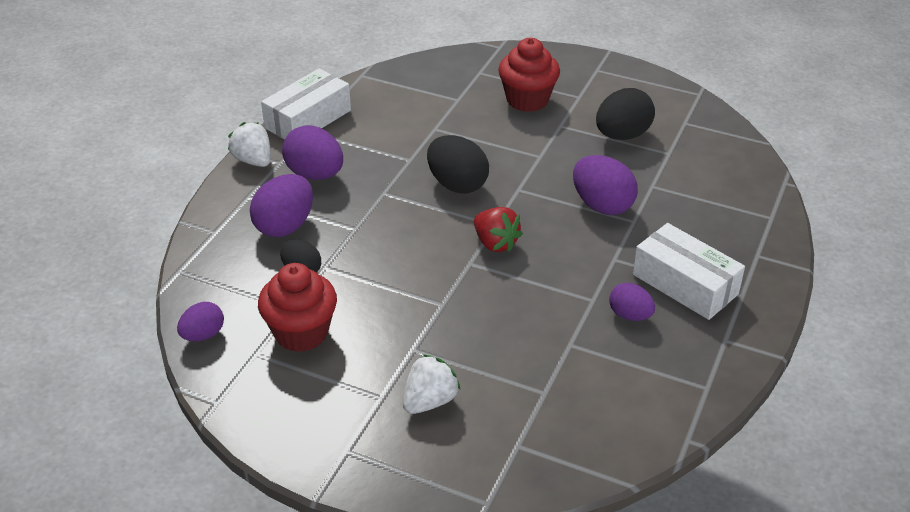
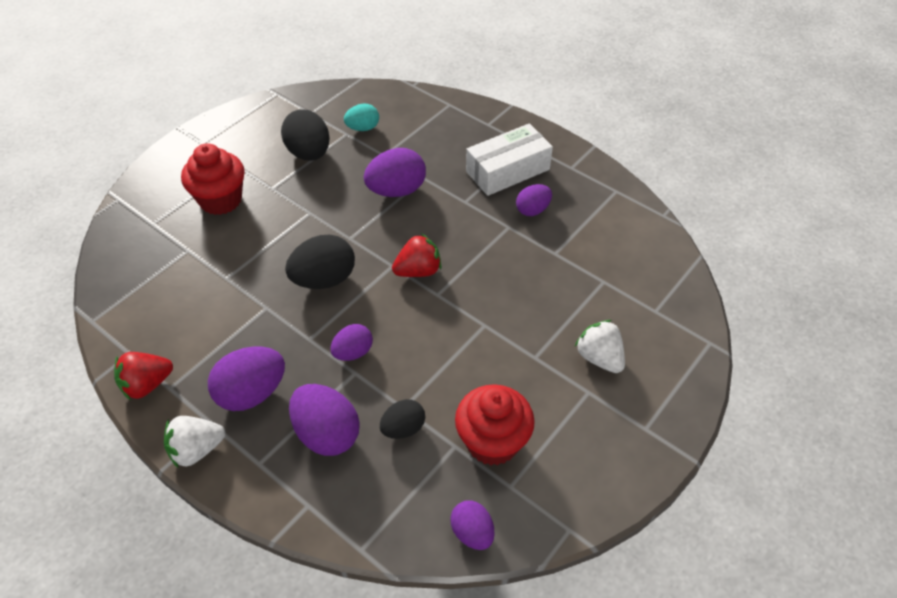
camera: 75 degrees left, 10 degrees up
white box [261,69,351,140] -> red strawberry [114,352,173,400]
none -> purple egg [330,324,373,361]
none -> turquoise egg [344,104,379,131]

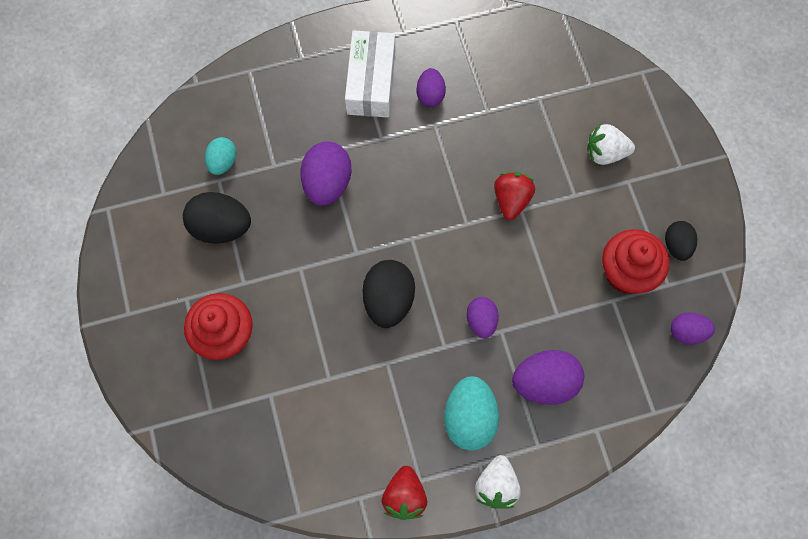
camera: 55 degrees left, 20 degrees up
purple egg [208,346,285,411] -> turquoise egg [444,376,499,451]
black egg [380,399,425,439] -> black egg moved to [665,221,697,261]
red strawberry [392,234,441,277] -> red strawberry moved to [494,172,535,220]

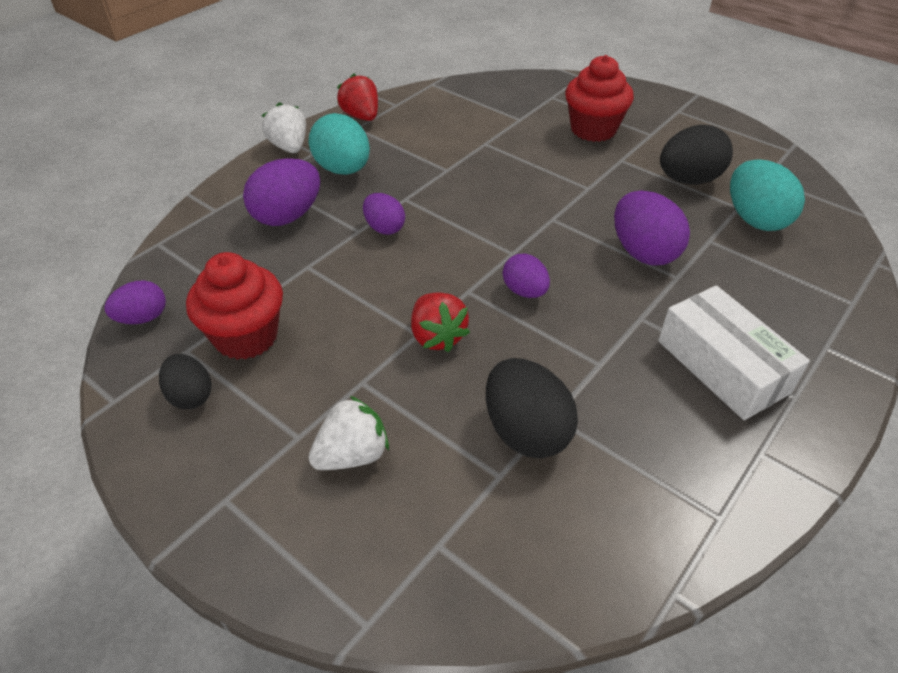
camera: 145 degrees right, 25 degrees down
turquoise egg [205,137,237,175] -> turquoise egg [730,159,805,231], size x1.65
black egg [363,260,415,328] -> black egg moved to [486,358,578,458]
purple egg [417,68,446,107] -> purple egg moved to [503,254,550,298]

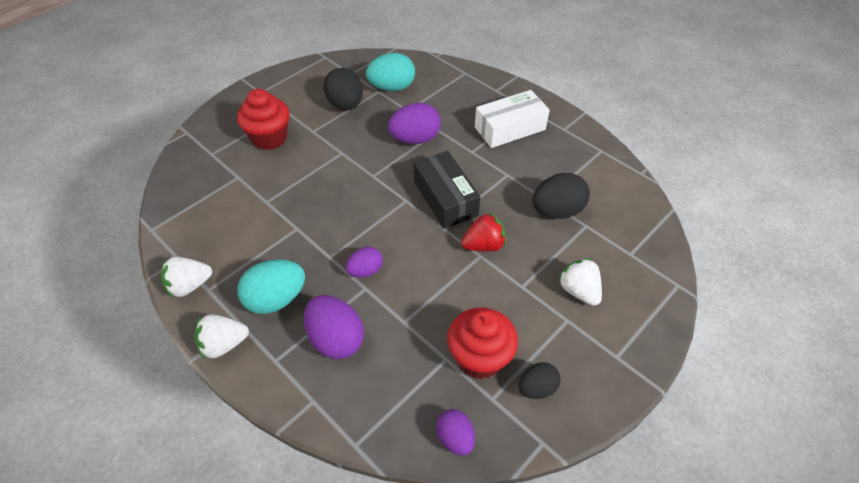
camera: 85 degrees left, 5 degrees up
red strawberry [337,73,378,121] -> white strawberry [161,257,212,298]
purple egg [503,254,550,298] -> black box [414,151,480,229]

